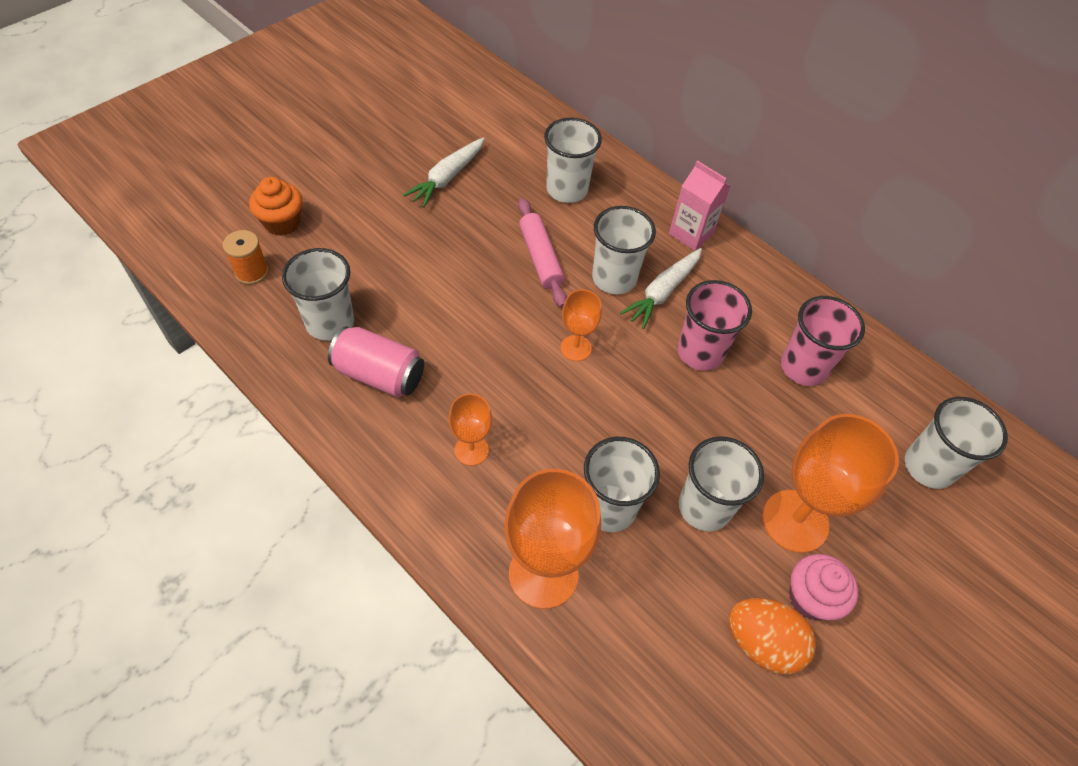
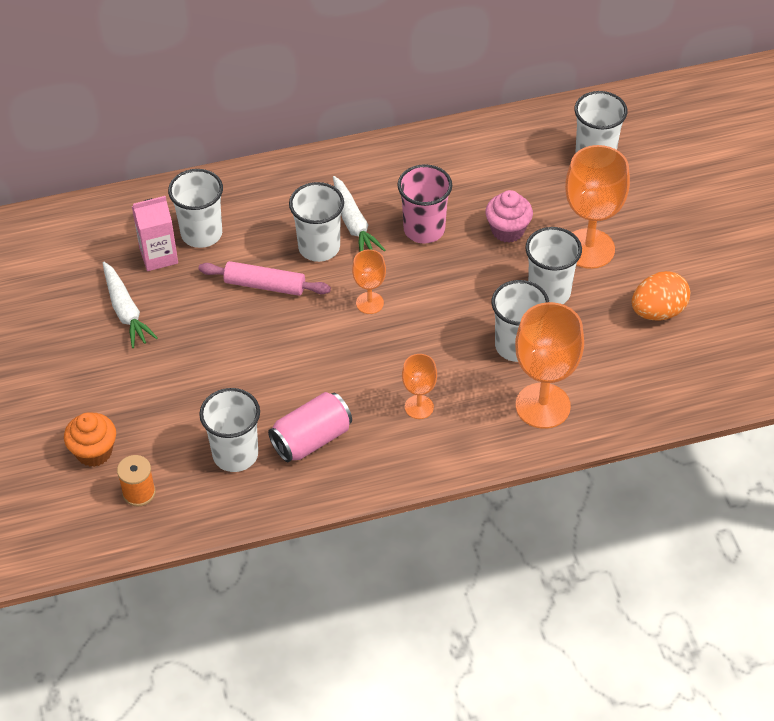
camera: 55 degrees left, 5 degrees down
pink carton [669,161,731,251] -> pink carton moved to [132,196,178,271]
pink cup [781,296,865,386] -> none
pink cupcake [789,554,858,620] -> pink cupcake moved to [485,190,533,243]

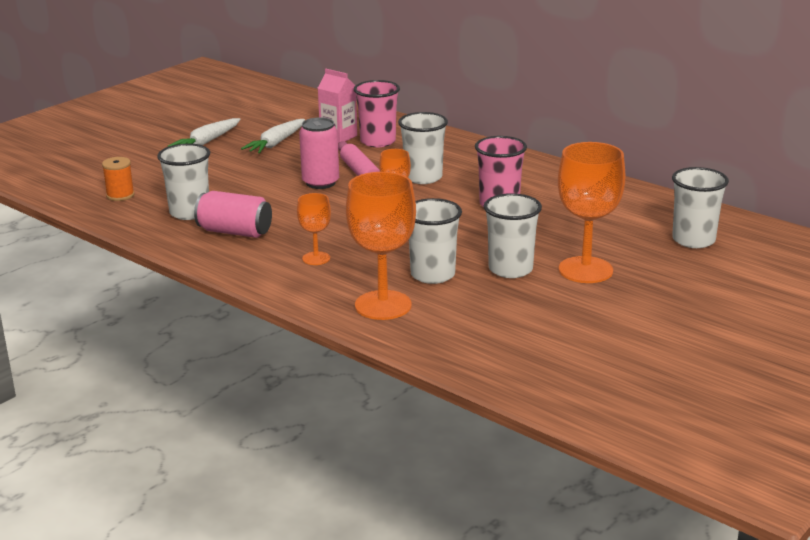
camera: 55 degrees right, 25 degrees down
orange cupcake [64,413,116,467] -> none
white cup [168,169,223,248] -> pink cup [354,80,400,147]
white carrot [333,176,385,252] -> white carrot moved to [168,118,240,147]
pink cupcake [485,190,533,243] -> none
orange egg [632,271,690,321] -> none
none -> pink can [299,117,339,189]

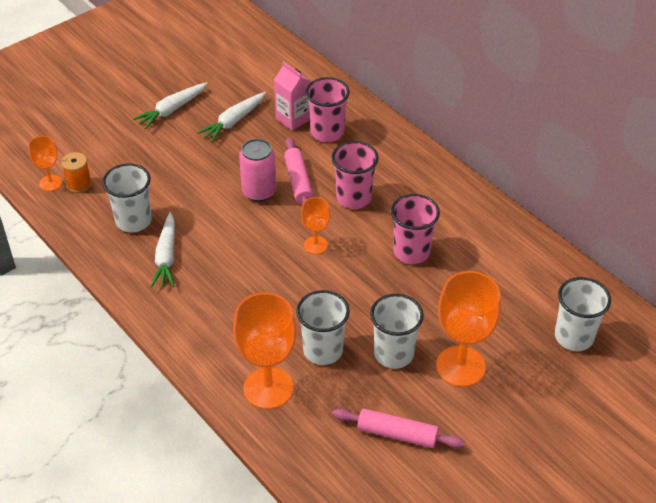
camera: 10 degrees right, 20 degrees up
pink can [194,191,272,238] -> white carrot [150,212,175,288]
orange goblet [297,193,331,265] -> orange goblet moved to [28,136,62,191]
white cup [398,112,448,184] -> pink cup [332,141,379,209]
none -> pink rolling pin [332,408,465,448]

